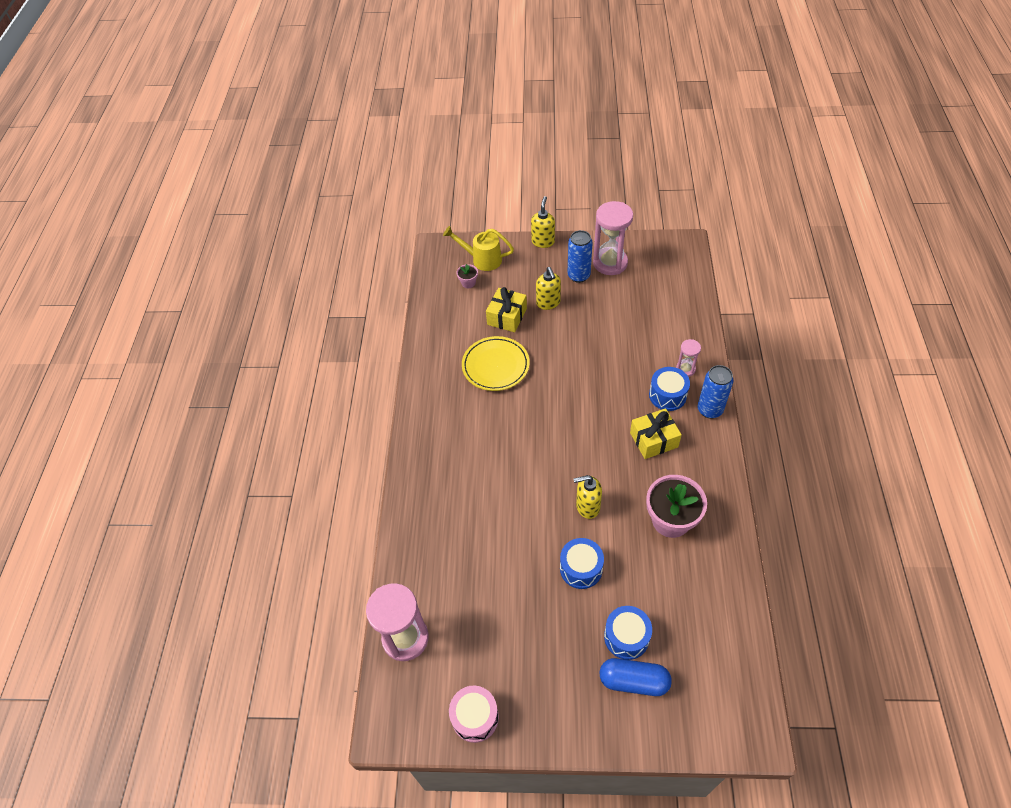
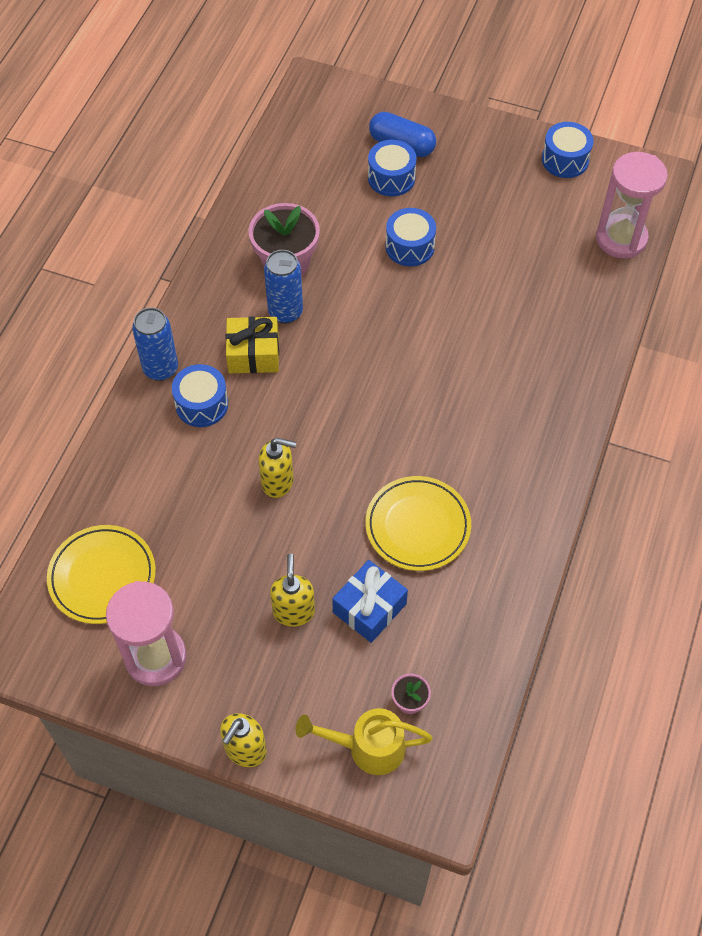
camera: 165 degrees left, 5 degrees up
yellow watering can [443,226,514,271] -> yellow watering can turned 150 degrees clockwise [295,708,433,775]
pink drum [449,685,499,743] -> blue drum [542,122,594,178]
yellow gift [486,287,527,332] -> blue gift [332,560,408,643]
blue can [567,230,593,283] -> blue can moved to [264,250,303,324]
yellow soap dispenser [574,475,602,519] -> yellow soap dispenser moved to [258,438,297,498]
pink hourglass [676,339,701,377] -> none
none -> yellow plate [47,525,156,624]

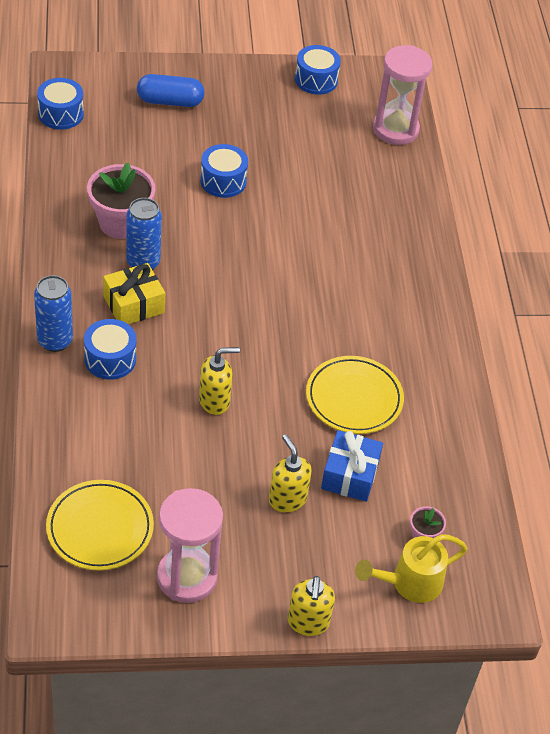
camera: 30 degrees left, 10 degrees down
blue drum [368,140,417,196] -> blue drum moved to [37,78,84,130]

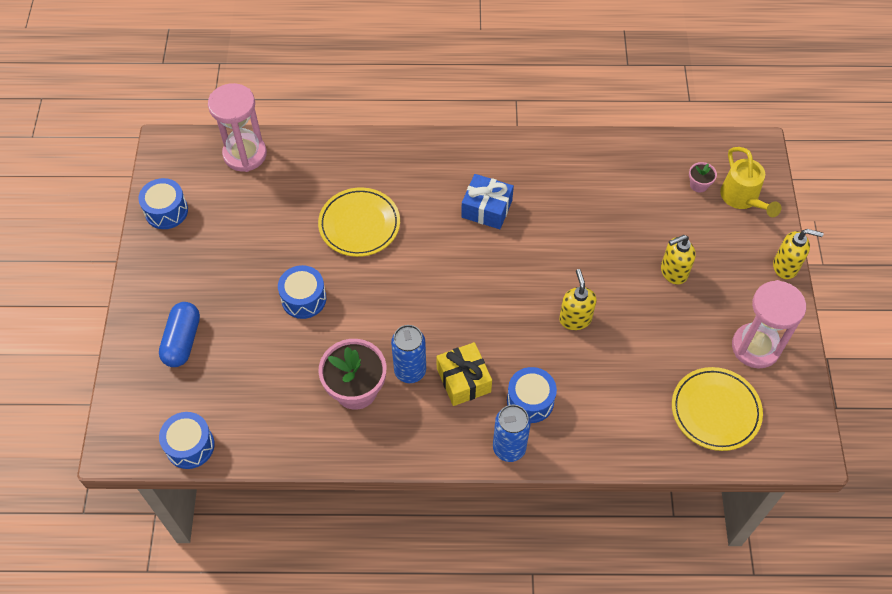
camera: 80 degrees left, 10 degrees up
yellow plate [306,356,404,434] -> yellow plate moved to [318,187,400,257]
blue gift [321,430,383,502] -> blue gift moved to [461,174,514,229]

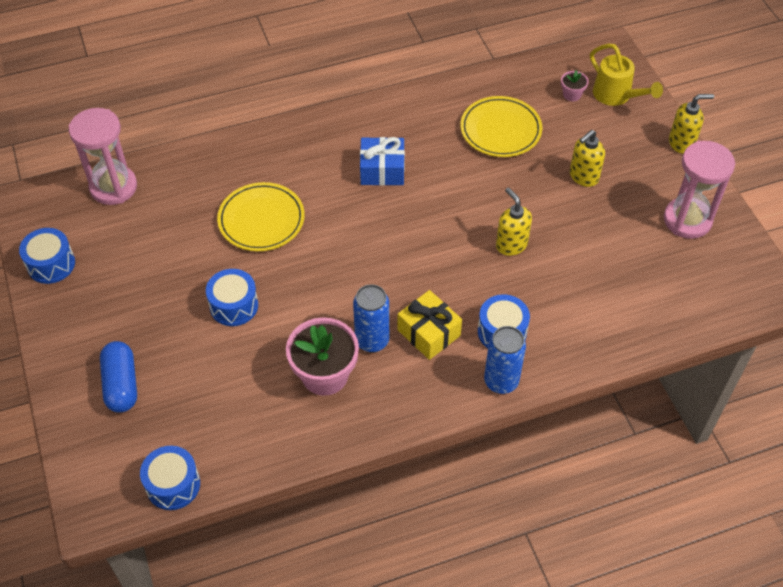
camera: 20 degrees left, 5 degrees down
yellow plate [672,367,763,451] -> yellow plate moved to [460,96,542,157]

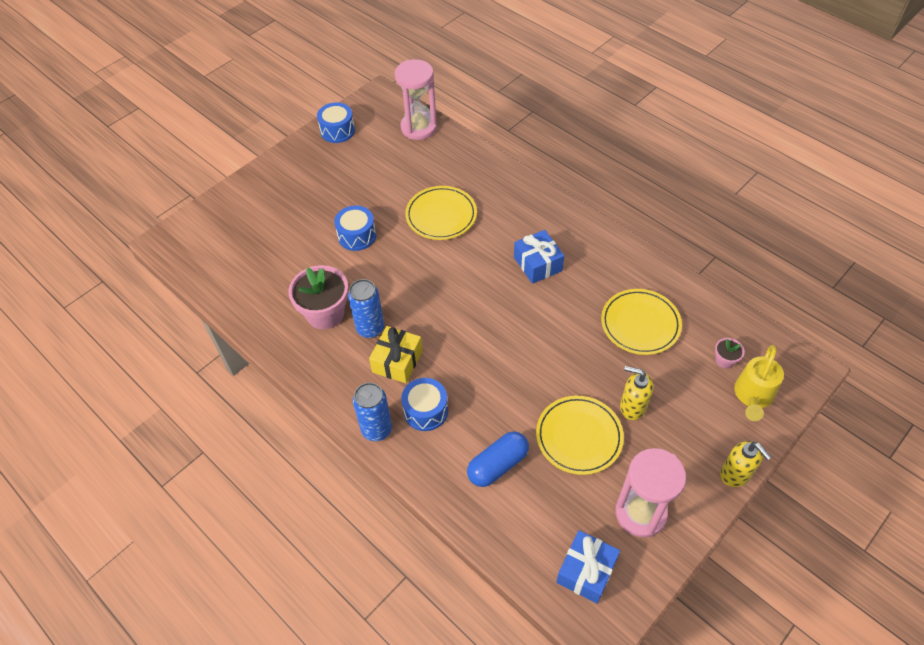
camera: 65 degrees right, 0 degrees up
blue capsule [100,341,137,413] -> blue capsule moved to [467,431,529,487]
blue drum [140,446,200,510] -> none
yellow soap dispenser [496,187,532,256] -> none
none -> yellow plate [536,396,624,475]
none -> blue gift [556,530,620,604]

